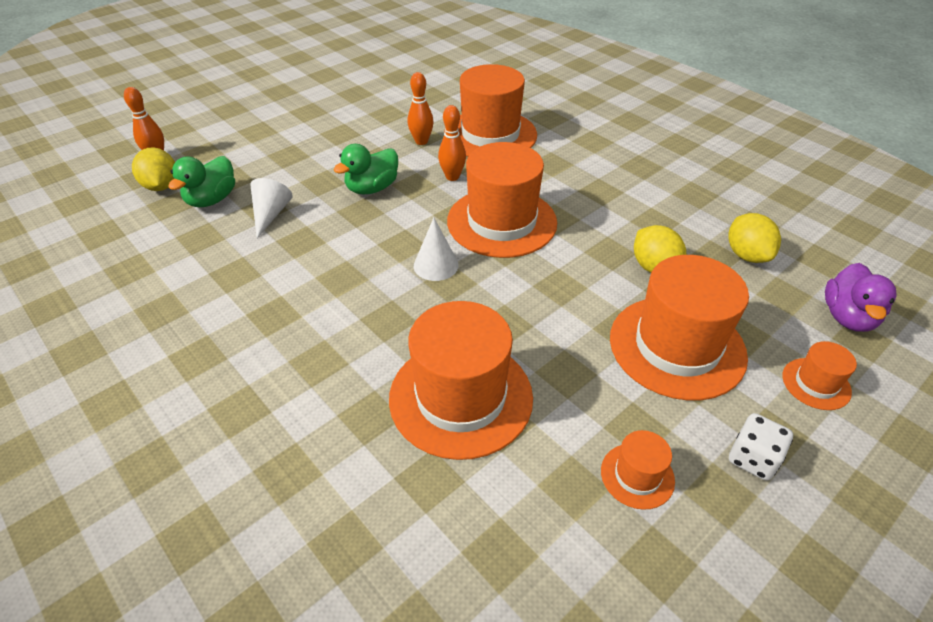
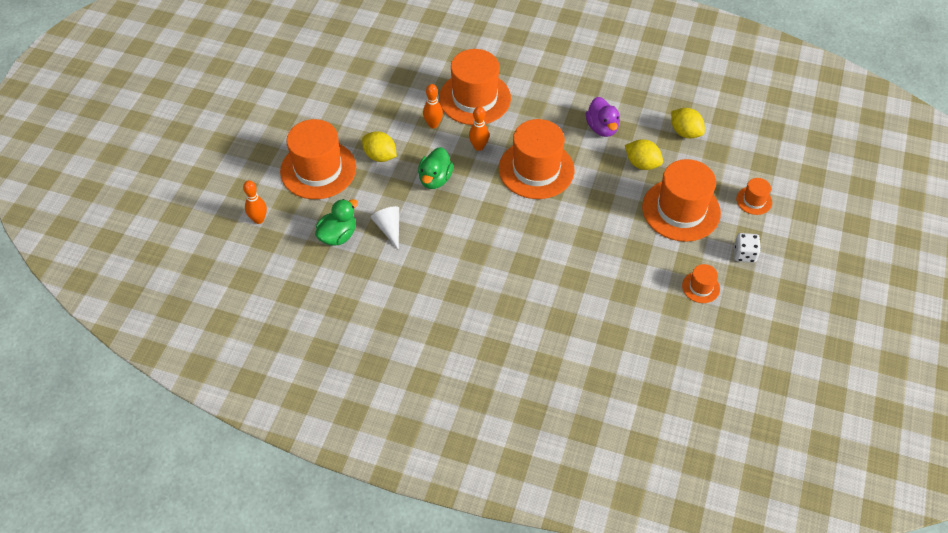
camera: 30 degrees left, 10 degrees up
yellow lemon [132,147,175,191] -> yellow lemon moved to [362,131,397,162]
green duck [168,156,235,207] -> green duck turned 135 degrees counterclockwise [315,199,358,245]
orange hat [389,301,533,460] -> orange hat moved to [280,119,356,199]
white cone [414,218,459,281] -> none
purple duck [825,263,896,332] -> purple duck moved to [586,97,620,137]

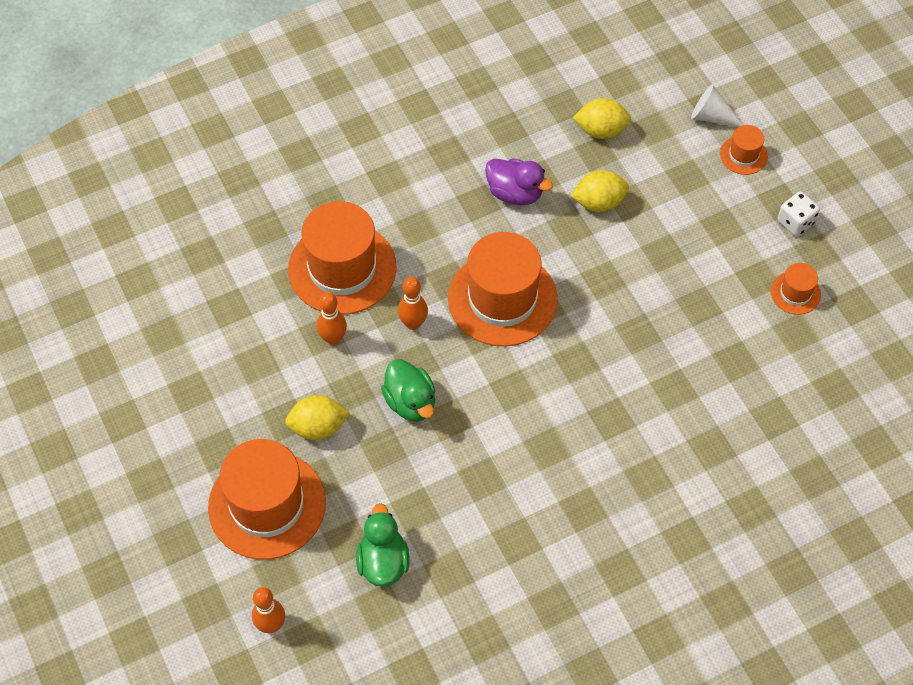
camera: 45 degrees left, 5 degrees up
white cone [371,206,399,250] -> white cone moved to [691,84,744,127]
orange hat [642,159,721,242] -> none

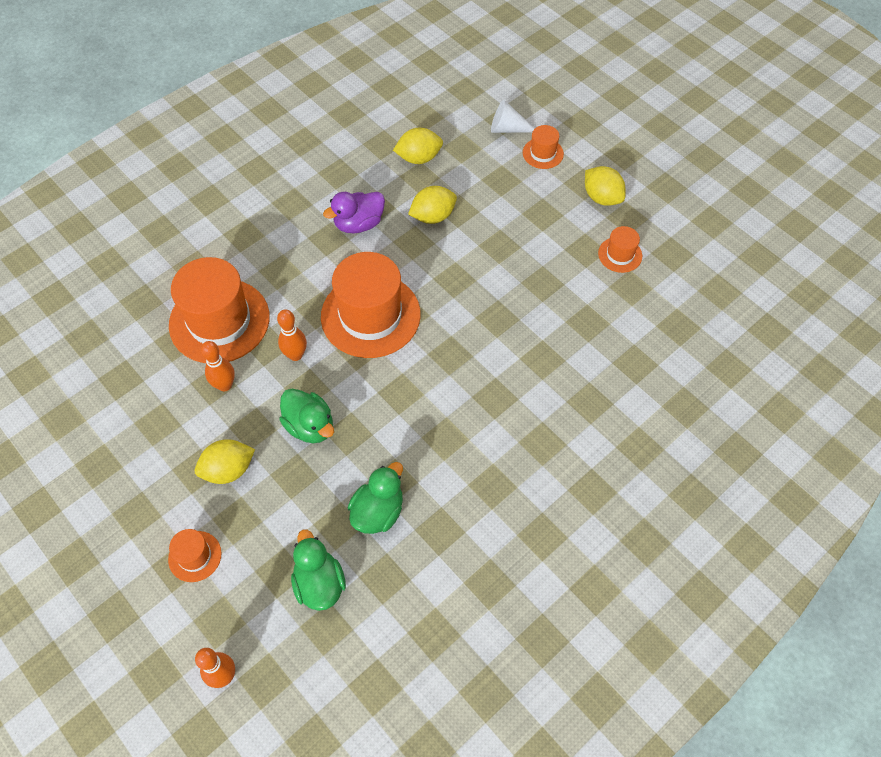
camera: 15 degrees left, 0 degrees up
orange hat [208,439,326,560] -> orange hat [168,529,222,582], size x0.46
purple duck [485,158,553,205] -> purple duck turned 135 degrees clockwise [323,192,385,233]
white dice [778,192,820,236] -> yellow lemon [585,166,626,206]
none -> green duck [348,462,403,534]

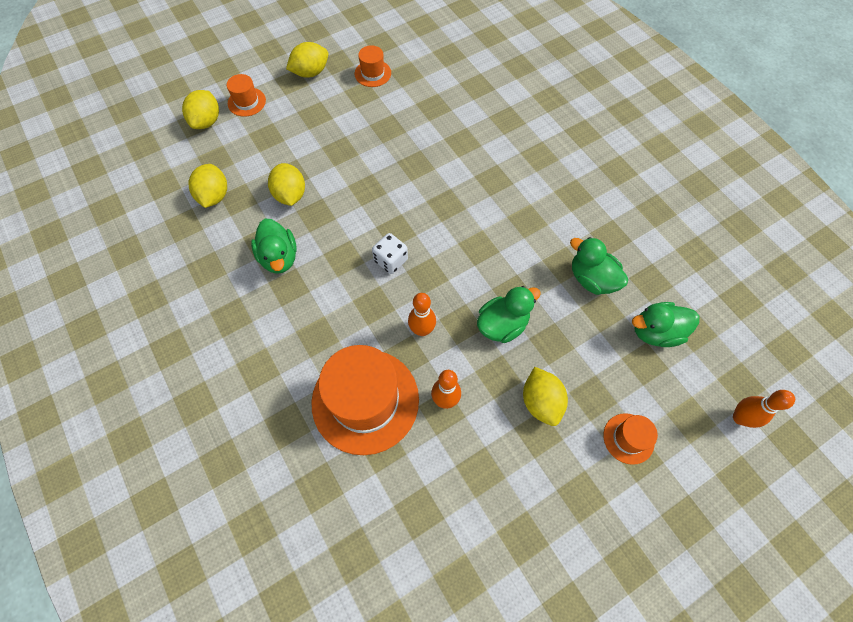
camera: 80 degrees left, 5 degrees up
orange hat [321,252,421,358] -> white dice [372,233,408,274]
purple duck [323,192,385,233] -> green duck [251,219,297,274]
white cone [491,100,535,133] -> yellow lemon [182,90,219,129]

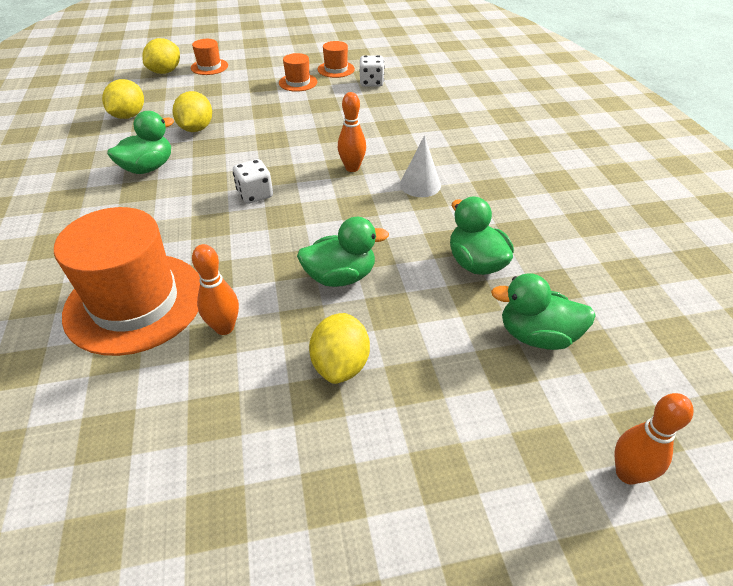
camera: 20 degrees right, 20 degrees down
green duck [251,219,297,274] -> green duck turned 135 degrees counterclockwise [107,111,174,174]
yellow lemon [286,42,328,78] -> none
orange bowling pin [408,293,436,336] -> orange bowling pin moved to [338,92,366,172]
orange hat [603,413,658,465] -> orange hat moved to [279,53,317,92]
none -> white dice [359,55,385,87]
none -> white cone [400,135,441,197]

